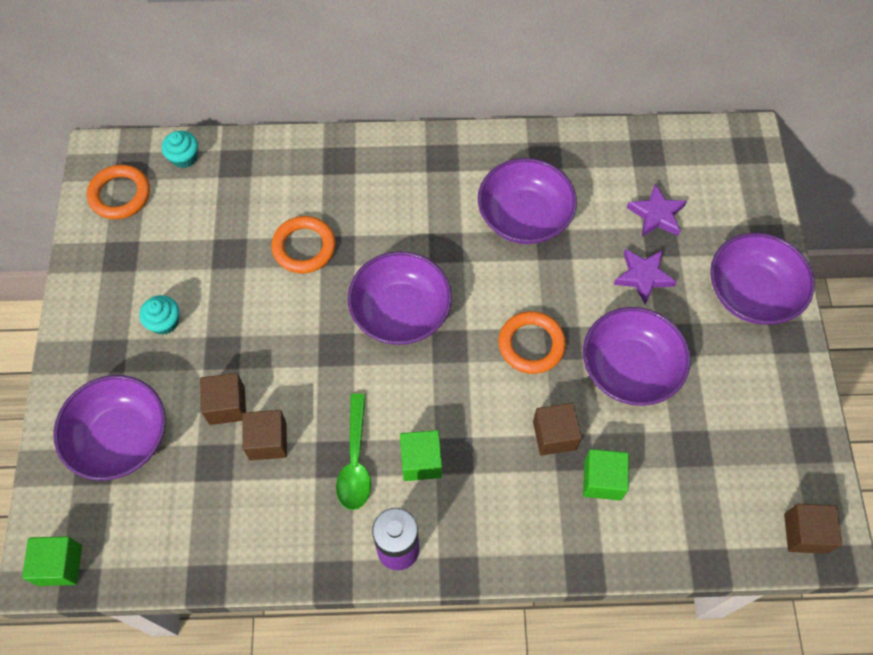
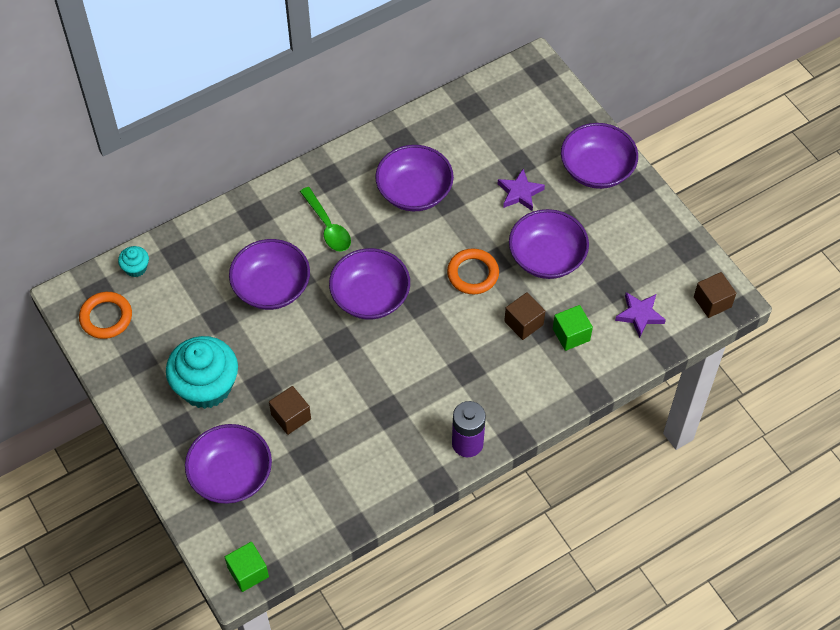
camera: 30 degrees left, 5 degrees down
turquoise cupcake [139,295,179,335] -> turquoise cupcake [166,336,238,409], size x2.23
brown cube [242,410,287,460] -> none
orange ring [271,216,336,273] -> purple bowl [229,239,310,310]
green spoon [336,394,371,510] -> green spoon moved to [300,187,351,252]
green cube [400,430,442,481] -> none
purple star [627,184,687,237] -> purple star moved to [615,292,666,338]

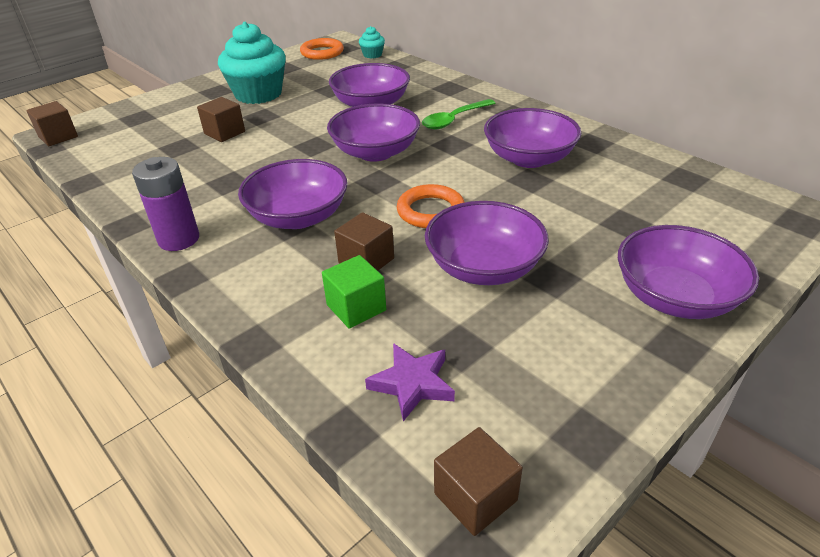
camera: 80 degrees right, 20 degrees down
purple bowl [185,424,272,504] -> purple bowl moved to [238,159,348,229]
green cube [225,542,269,592] -> brown cube [26,101,78,146]
purple star [498,169,545,211] -> none

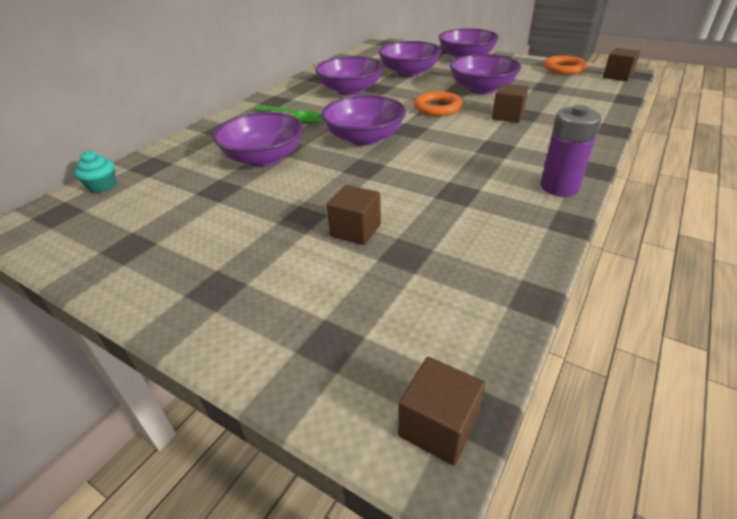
camera: 105 degrees left, 0 degrees up
turquoise cupcake [218,22,286,104] -> none
purple bowl [238,159,348,229] -> purple bowl moved to [378,41,442,77]
orange ring [300,38,344,60] -> orange ring moved to [544,55,587,75]
green cube [322,255,386,329] -> none
purple star [365,343,455,421] -> none

